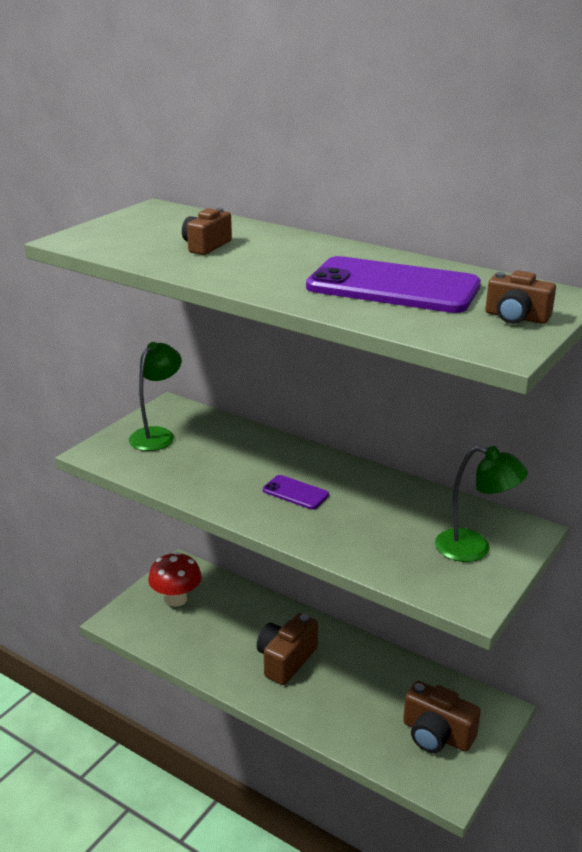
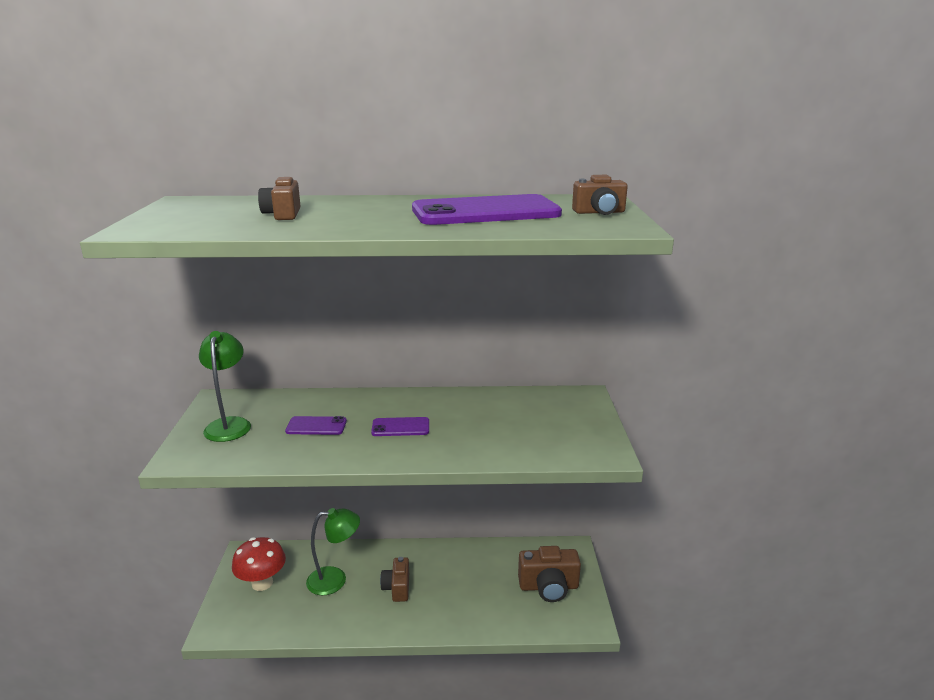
camera: 35 degrees left, 5 degrees down
brown camera [257,613,318,685] -> brown camera [380,557,409,602], size x0.66
green lamp [435,446,528,562] -> green lamp moved to [306,508,360,595]
none -> purple phone [285,416,347,435]

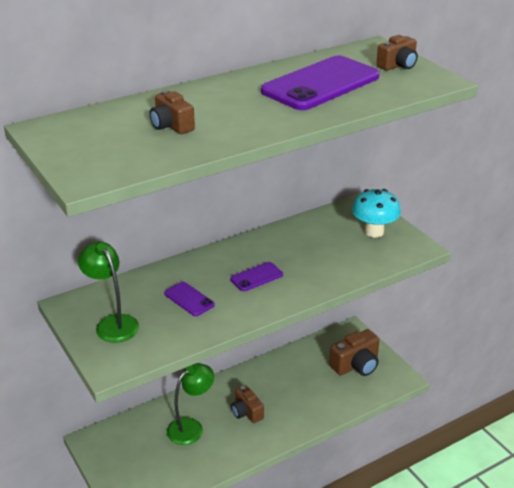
camera: 30 degrees left, 10 degrees up
red mushroom [232,537,286,591] -> none
purple phone [285,416,347,435] -> purple phone turned 75 degrees clockwise [164,282,215,316]
none -> turquoise mushroom [352,189,401,237]

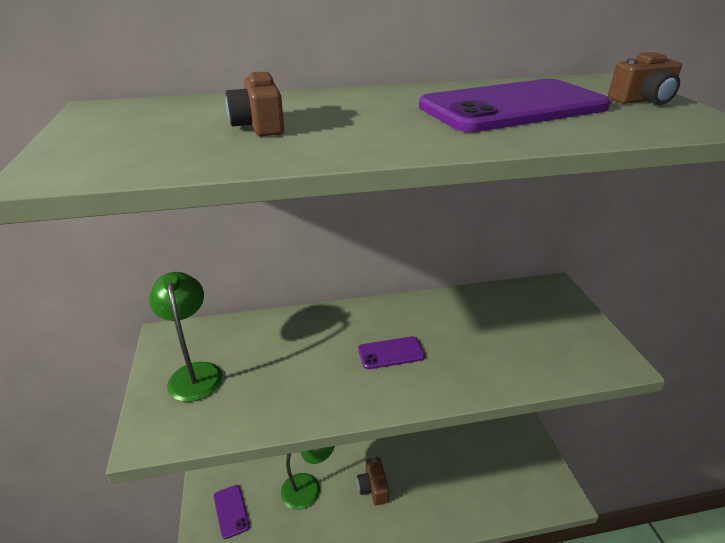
camera: 20 degrees right, 0 degrees up
purple phone [164,282,215,316] -> purple phone moved to [214,485,250,539]
brown camera [329,329,379,376] -> none
turquoise mushroom [352,189,401,237] -> none

